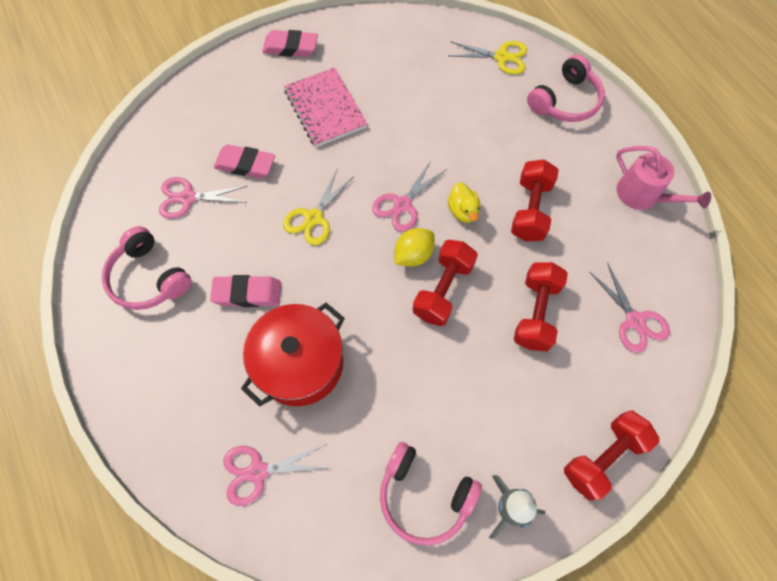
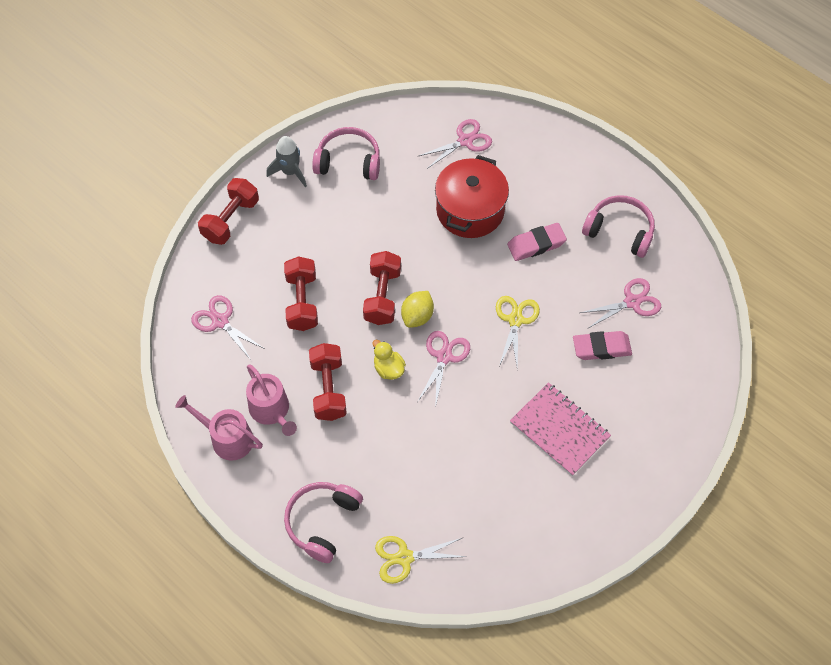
camera: 160 degrees right, 5 degrees down
pink eraser [262,30,318,57] -> none
none -> pink watering can [246,364,297,436]

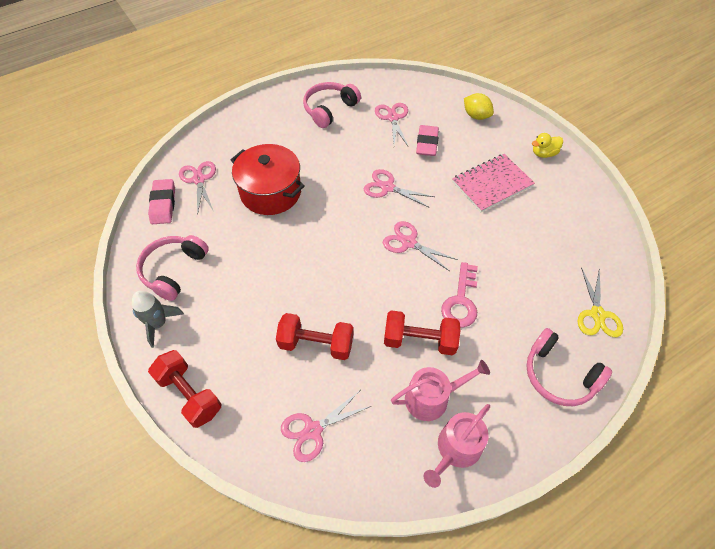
camera: 75 degrees left, 5 degrees down
red dumbbell [363,251,401,325] -> none
yellow duck [373,340,406,380] -> yellow duck moved to [532,133,563,158]
yellow lemon [401,291,434,328] -> yellow lemon moved to [464,93,494,120]
yellow scissors [496,296,540,370] -> pink scissors [364,169,435,207]
pink eraser [507,223,567,261] -> pink eraser moved to [148,179,175,224]
none -> pink key [441,262,478,327]

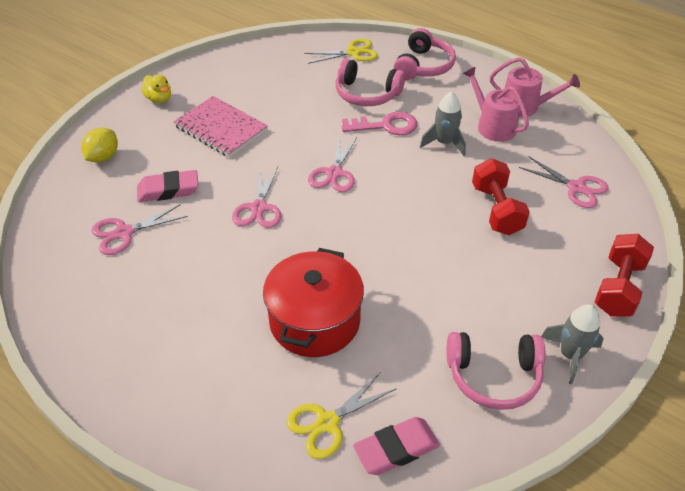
camera: 110 degrees left, 10 degrees down
pink scissors [179,161,216,215] -> yellow scissors [286,373,397,459]
pink headphones [303,82,361,128] -> pink headphones moved to [336,58,405,106]
red dumbbell [384,310,460,355] -> grey rocket [420,91,466,156]

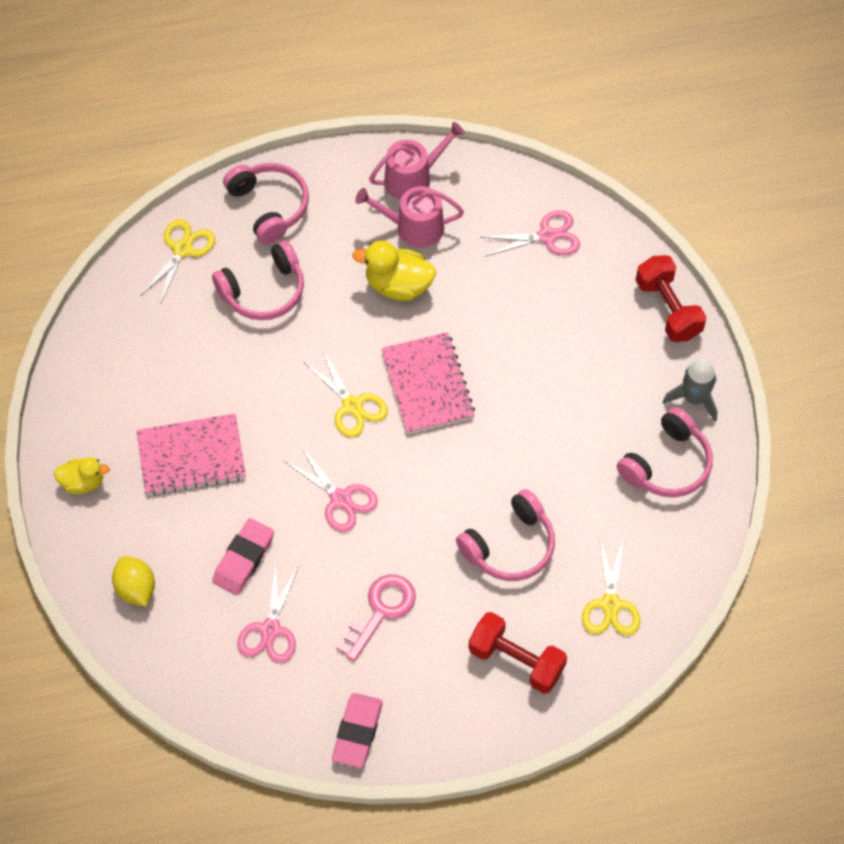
camera: 50 degrees left, 15 degrees up
red pot [263,248,364,357] -> pink headphones [456,489,555,581]
pink scissors [308,137,357,192] -> yellow scissors [304,351,388,437]
pink key [342,112,417,135] -> pink key moved to [336,574,416,662]
pink eraser [353,417,440,475] -> pink eraser moved to [332,693,383,768]
grey rocket [420,91,466,156] -> yellow duck [352,241,436,301]
red dumbbell [472,158,530,235] -> red dumbbell moved to [468,612,567,694]
none -> pink notebook [381,332,475,434]

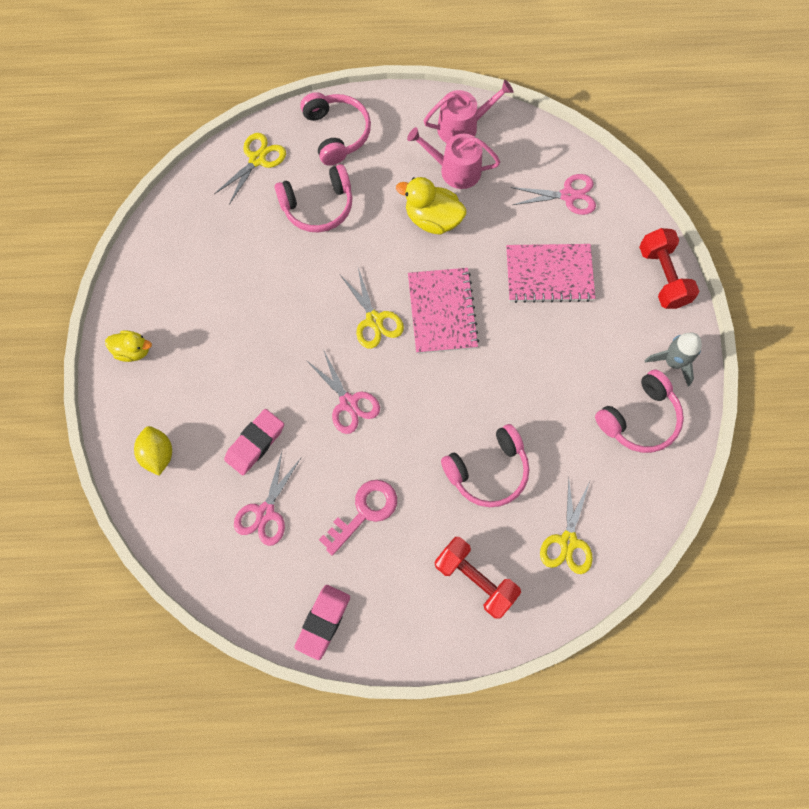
camera: 10 degrees right, 10 degrees up
pink notebook [136,413,246,496] -> pink notebook moved to [506,244,595,303]

